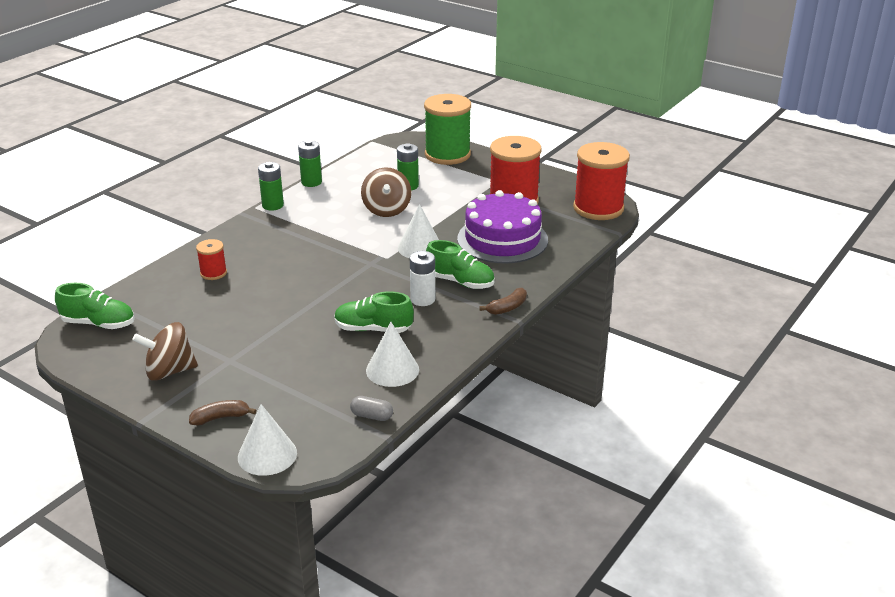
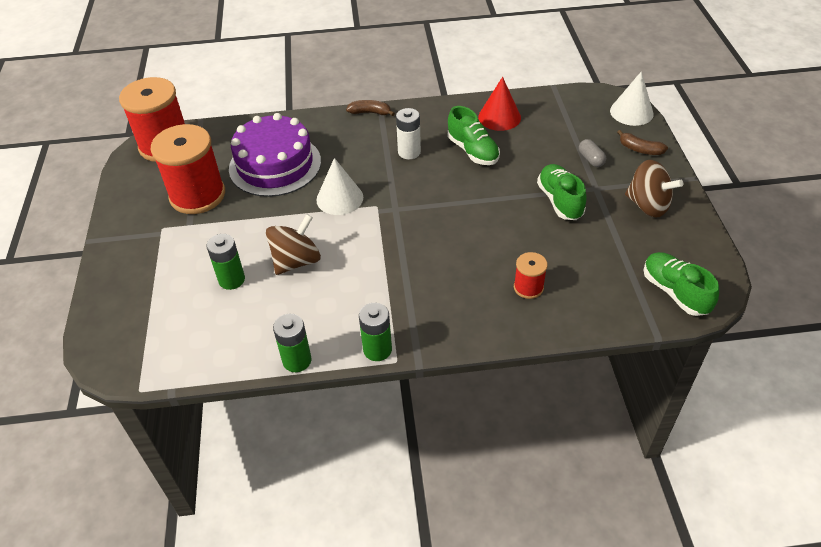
camera: 130 degrees left, 15 degrees up
grey capsule [350,396,393,421] -> grey capsule moved to [579,139,606,167]
white cone [366,322,419,387] -> red cone [478,77,521,131]
green spool [424,94,471,165] -> none
green shoe [426,240,495,289] -> green shoe moved to [537,164,587,220]

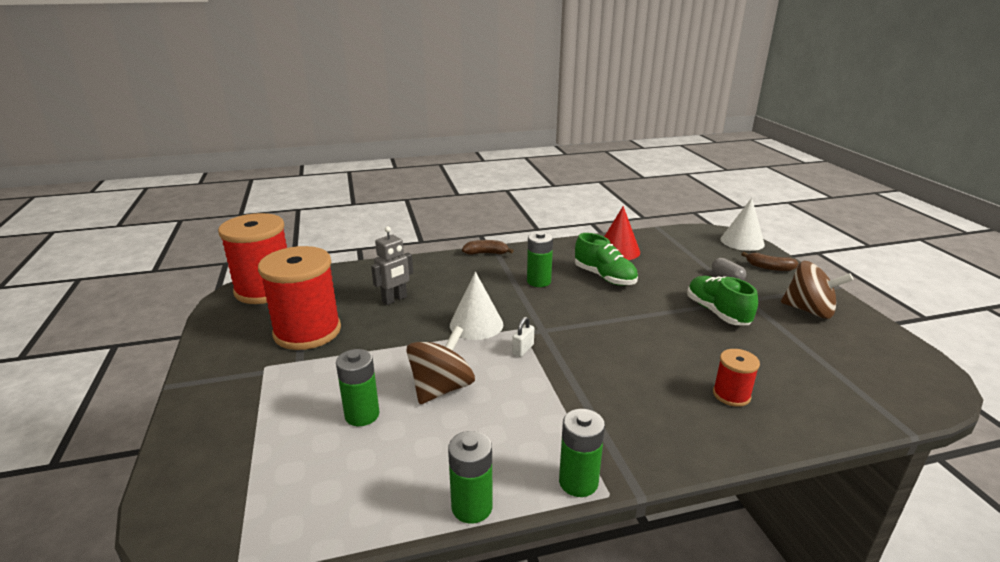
camera: 10 degrees left, 20 degrees down
purple cake [229,113,321,197] -> grey robot [371,226,413,305]
white battery [396,108,421,159] -> green battery [527,232,553,287]
green shoe [644,252,719,316] -> none
none -> white padlock [512,317,534,357]

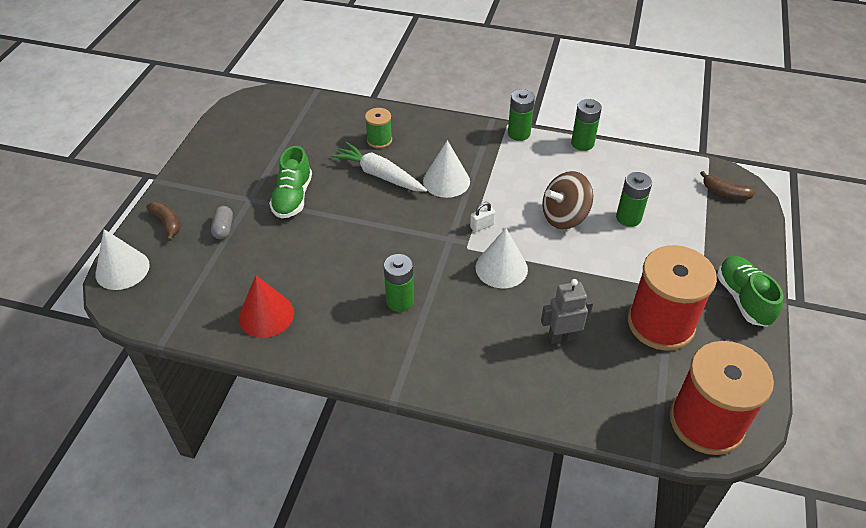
camera: 150 degrees left, 20 degrees up
brown banana [462,240,514,255] -> brown banana moved to [700,171,756,200]
green shoe [575,233,638,286] -> green shoe moved to [717,256,783,327]
red spool [713,349,760,407] -> green spool [365,108,392,148]
brown spinning top [781,261,853,319] -> none
none -> white carrot [331,142,427,192]
none -> white cone [423,140,470,198]

